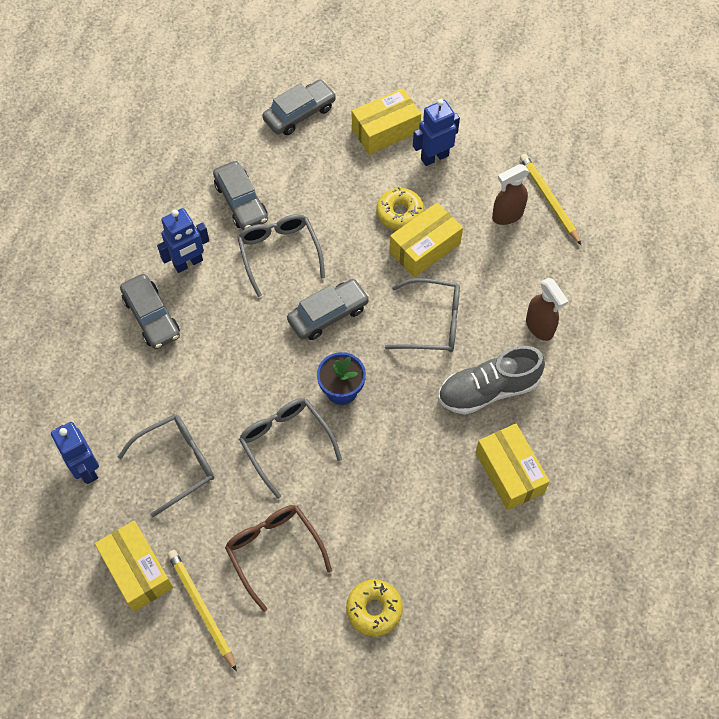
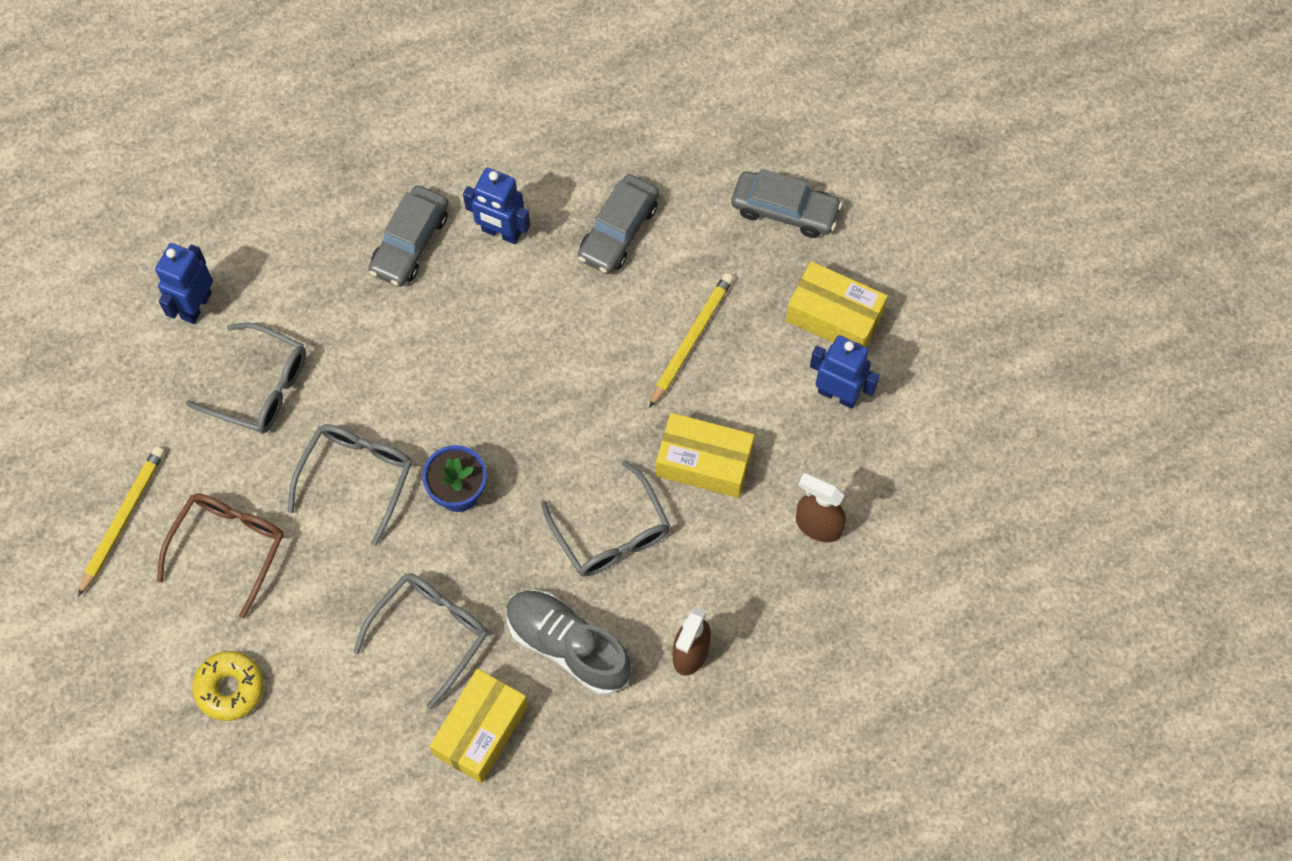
camera: 55 degrees right, 5 degrees up
yellow box [95,520,173,612] -> none
grey glasses [237,214,325,297] -> grey glasses moved to [354,573,488,709]
grey car [287,279,370,340] -> none
yellow donut [376,187,424,230] -> none
yellow pencil [520,154,581,245] -> yellow pencil moved to [649,273,734,408]

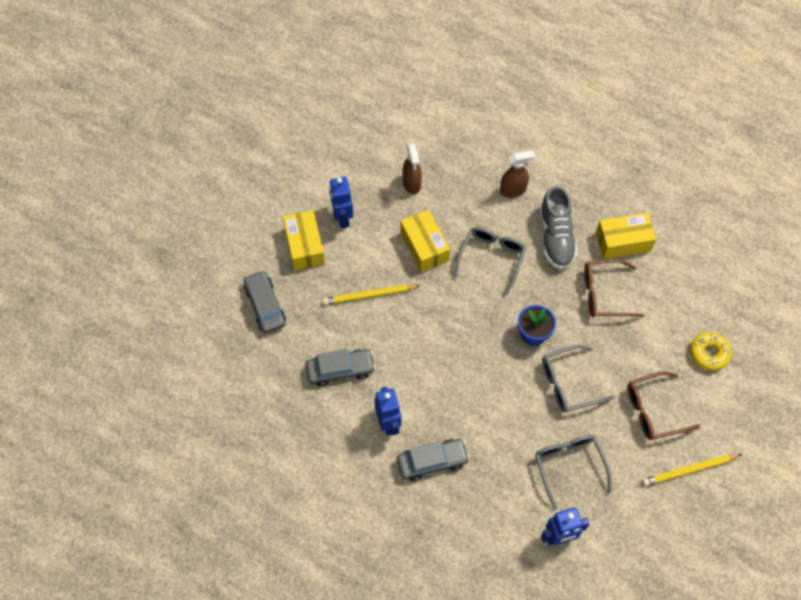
camera: 130 degrees left, 5 degrees down
grey glasses [354,573,488,709] -> brown glasses [584,259,644,317]

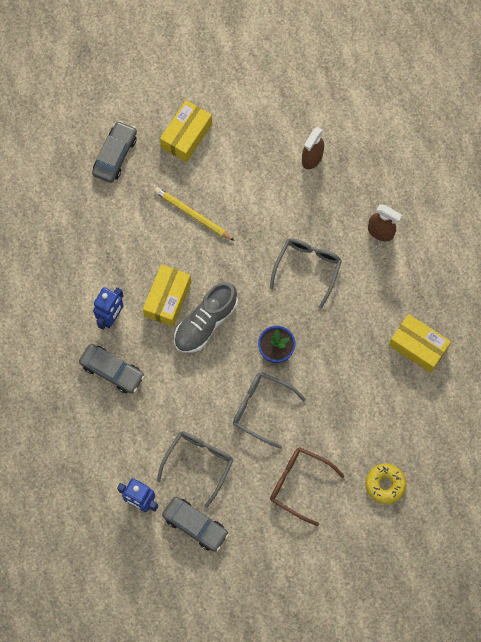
camera: 45 degrees right, 10 degrees up
grey car [306,349,375,387] -> grey car moved to [162,497,229,552]
blue robot [329,177,353,228] -> none
yellow box [401,210,450,272] -> yellow box moved to [143,264,191,327]
grey glasses [454,227,526,296] -> grey glasses turned 45 degrees counterclockwise [270,238,342,309]
grey shoe [540,186,577,270] -> grey shoe moved to [174,282,238,353]
brown glasses [584,259,644,317] -> none
yellow pencil [642,454,742,486] -> none

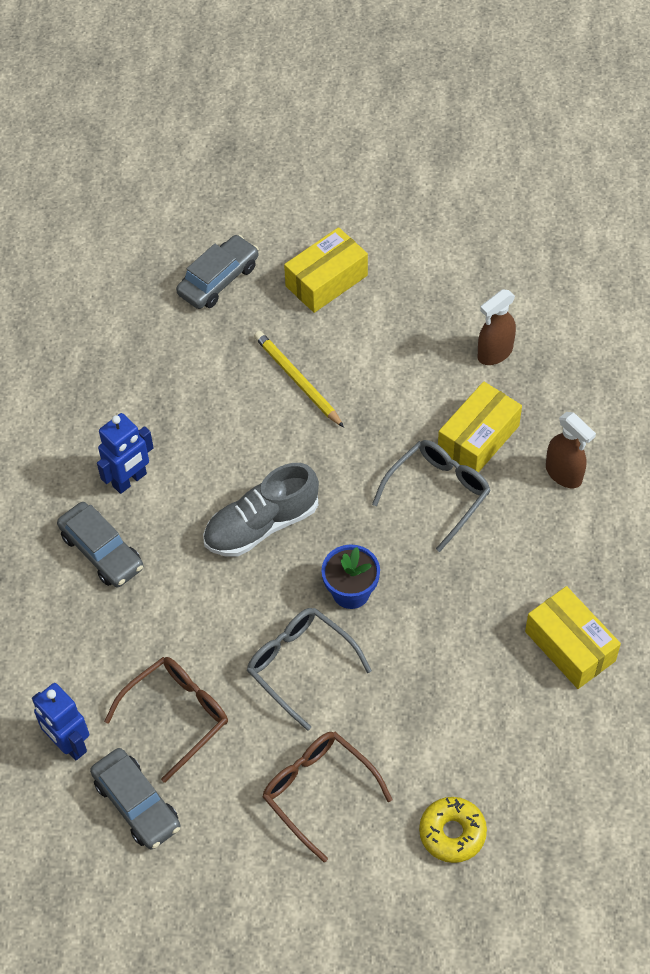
camera: 20 degrees right, 15 degrees down
yellow box [143,264,191,327] -> yellow box moved to [438,381,522,473]
grey glasses [157,431,234,508] -> brown glasses [104,657,228,783]

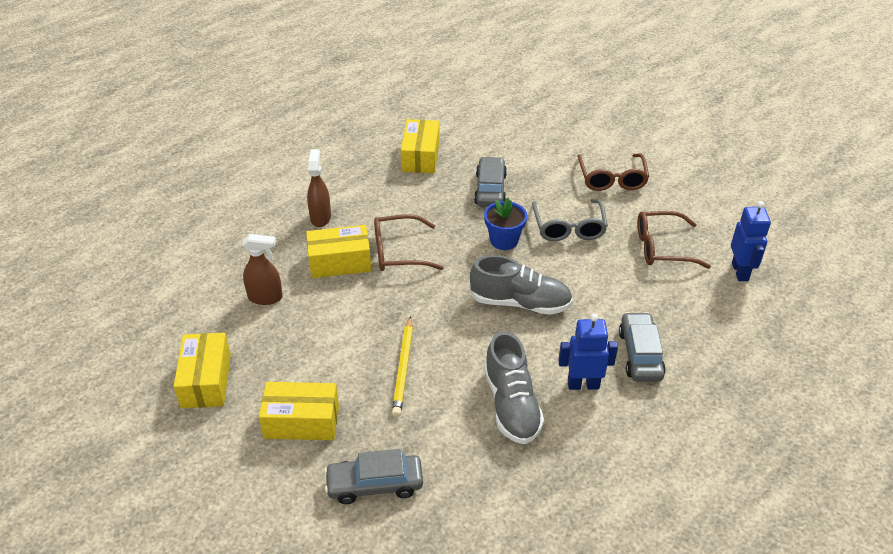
camera: 140 degrees left, 15 degrees down
grey car [90,748,181,850] -> grey car moved to [474,157,507,207]
grey glasses [372,440,491,552] -> brown glasses [374,214,444,271]
yellow donut [419,797,487,863] -> none
none -> yellow box [174,332,231,408]
none -> grey shoe [484,332,544,444]

